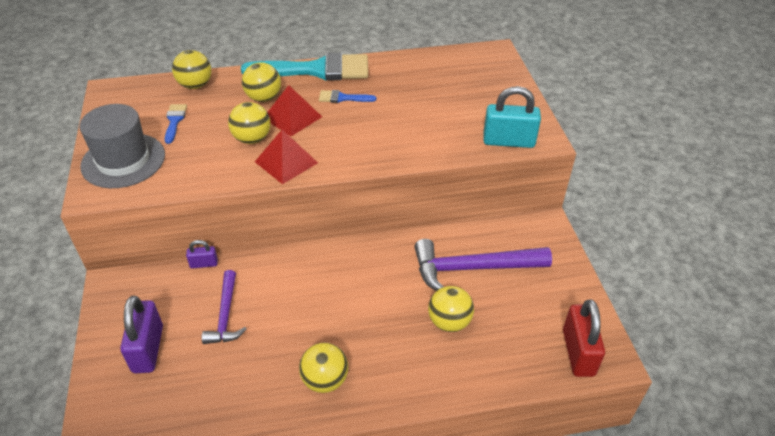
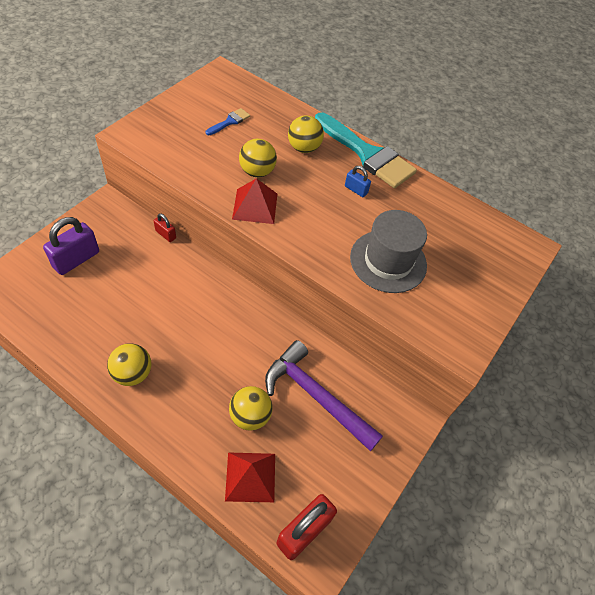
camera: 40 degrees right, 10 degrees up
grey hat [80,104,165,188] -> grey hat moved to [350,210,427,293]
yellow ball [172,50,211,89] -> none
purple padlock [186,240,218,268] -> red padlock [154,213,176,242]
purple hammer [202,270,247,344] -> none
red pyramid [267,85,322,136] -> red pyramid moved to [225,452,275,502]
blue brush [319,90,376,103] -> blue padlock [345,166,371,197]
turquoise padlock [483,86,541,148] -> none

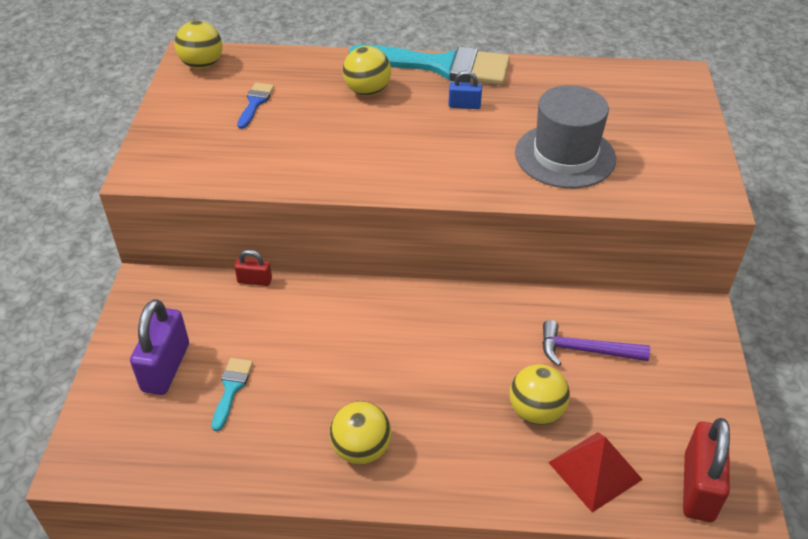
camera: 25 degrees left, 10 degrees down
red pyramid [232,178,277,224] -> none
yellow ball [239,139,277,178] -> yellow ball moved to [174,21,223,69]
purple hammer [265,340,383,451] -> purple hammer [542,320,650,366], size x0.60
none -> turquoise brush [211,358,253,431]

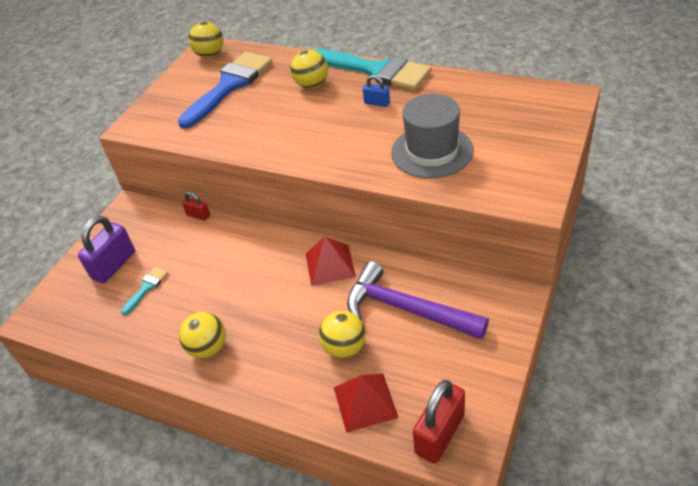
camera: 25 degrees right, 0 degrees up
blue brush [237,82,274,129] -> blue brush [178,52,272,129], size x2.33
purple hammer [542,320,650,366] -> purple hammer [347,261,489,339], size x1.66
none -> red pyramid [306,237,356,286]

